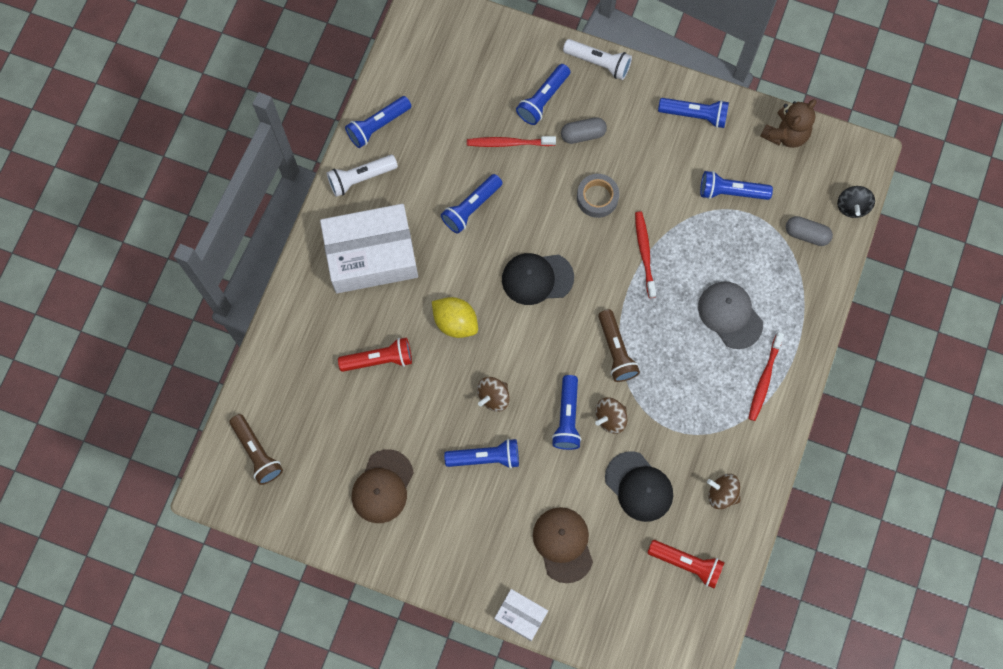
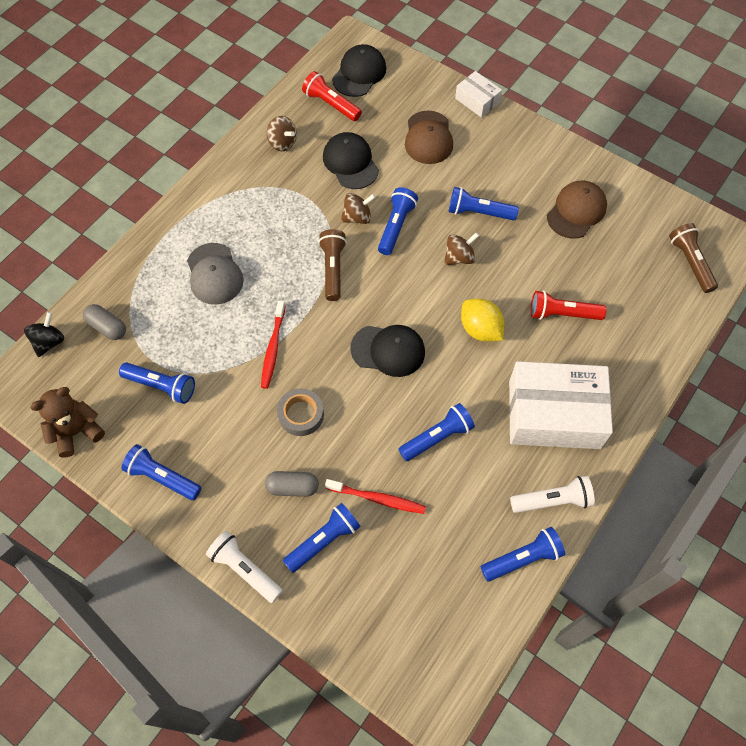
camera: 165 degrees left, 10 degrees down
red toothbrush [748,332,784,421] -> none
none -> black cap [332,44,386,97]

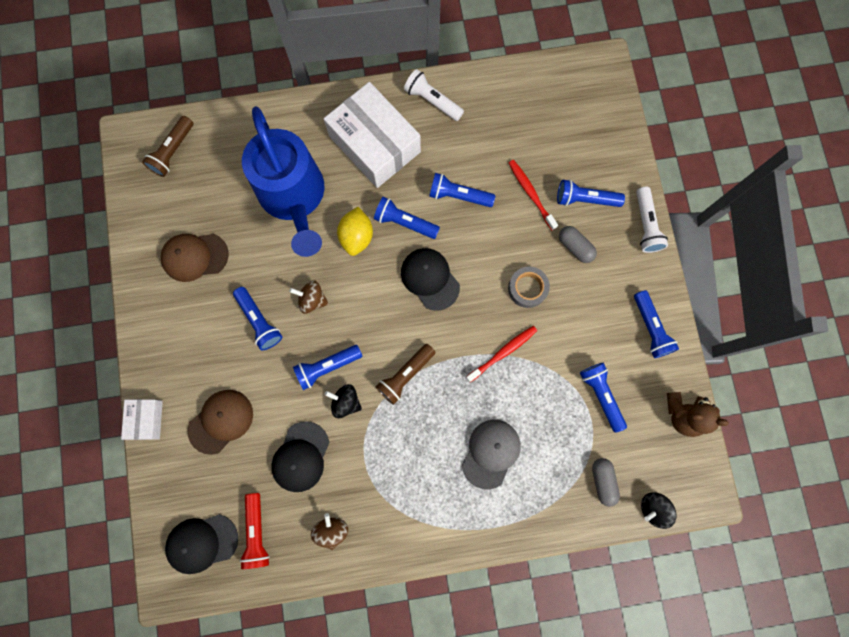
camera: 135 degrees left, 15 degrees up
brown spinning top [341,193,376,224] -> black spinning top [325,384,362,418]
blue flashlight [481,527,565,581] -> blue flashlight moved to [374,197,440,239]
red flashlight [531,290,606,320] -> blue watering can [242,106,324,257]

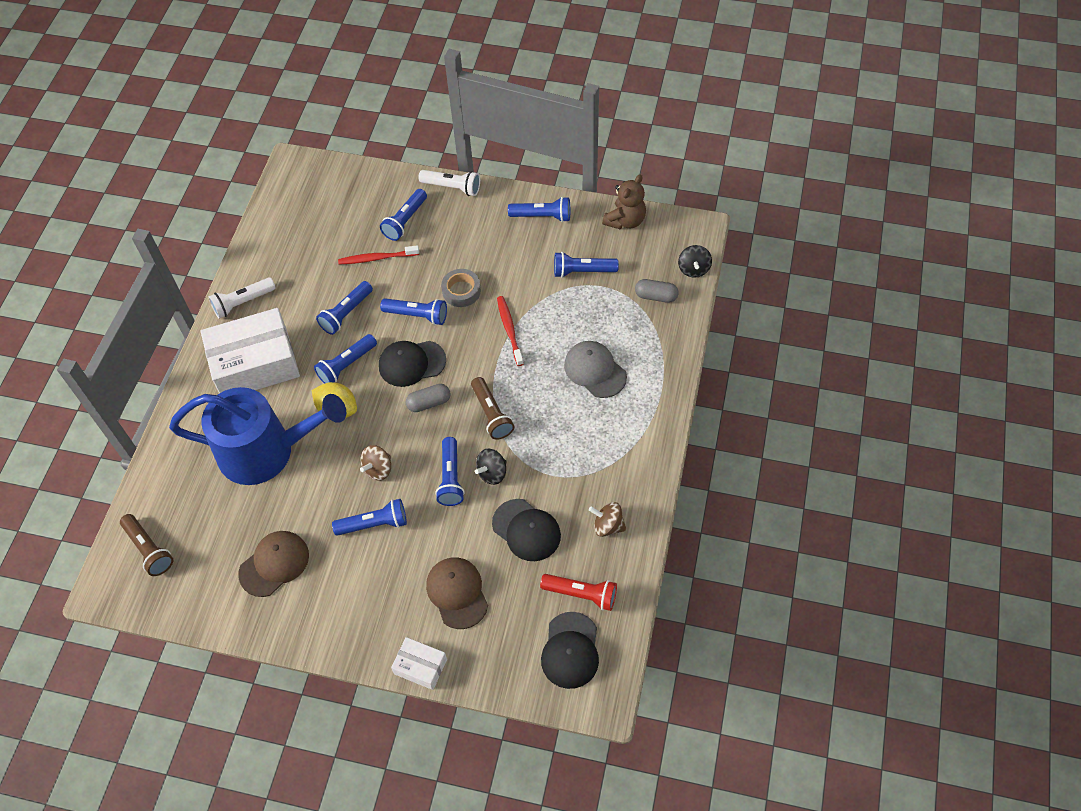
camera: 65 degrees left, 20 degrees down
brown cap [161,234,229,282] -> brown cap turned 150 degrees counterclockwise [238,531,309,597]
grey capsule [559,226,597,263] -> grey capsule moved to [406,384,451,412]
none -> blue flashlight [380,298,447,325]

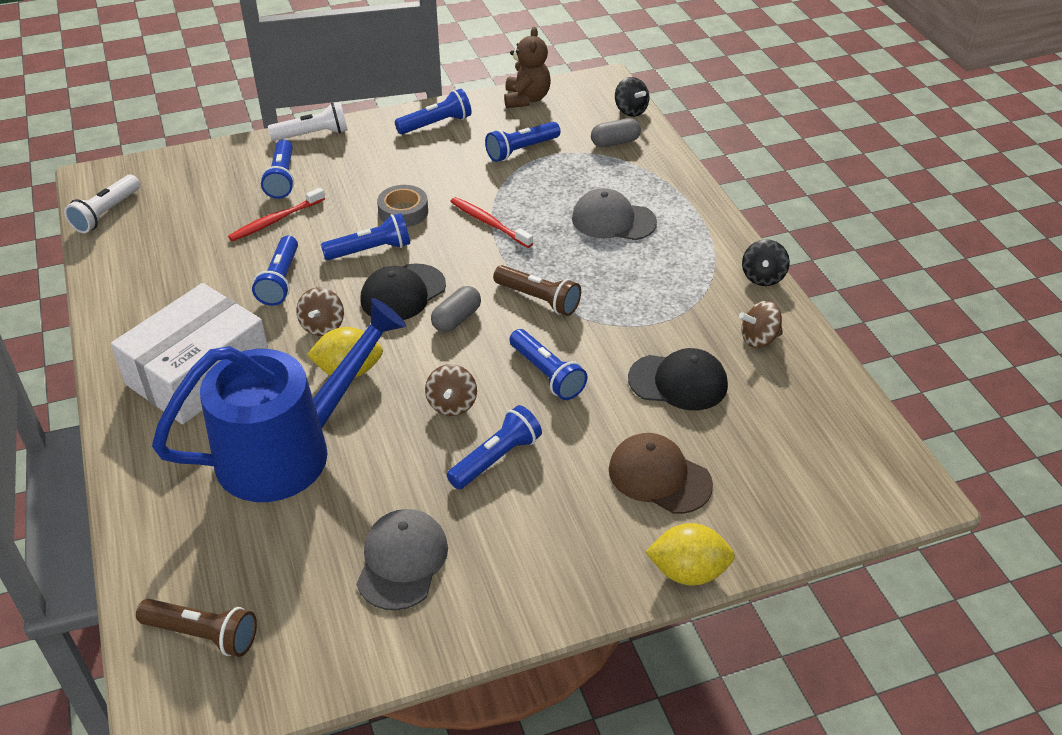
camera: 35 degrees left, 15 degrees down
white flashlight [209,277,276,319] -> white flashlight moved to [64,175,140,233]
brown cap [238,531,309,597] -> grey cap [357,509,448,610]
blue flashlight [314,334,377,384] -> brown spinning top [296,287,344,336]
white box [391,637,447,690] -> yellow lemon [645,523,735,585]
black spinning top [475,449,507,485] -> black spinning top moved to [742,239,790,286]
red flashlight [540,574,617,611] -> none
black cap [541,612,599,689] -> none

